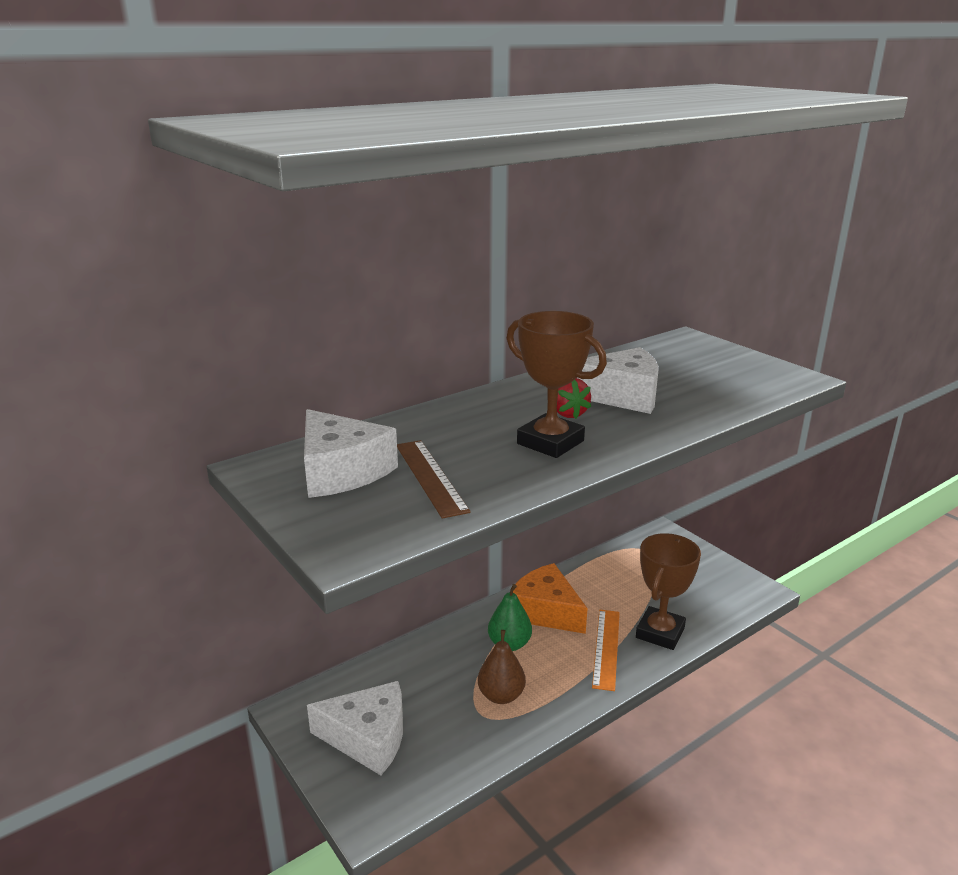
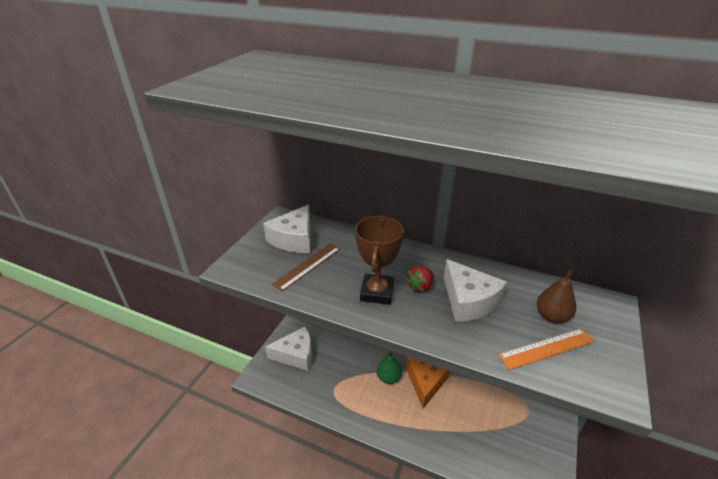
camera: 60 degrees right, 10 degrees up
white cheese [307,681,403,775] -> white cheese turned 75 degrees counterclockwise [265,327,312,371]
brown pear [478,630,526,704] -> brown pear moved to [537,270,576,323]
orange ruler [592,610,620,691] -> orange ruler moved to [498,328,595,370]
brown trophy [636,533,701,650] -> none

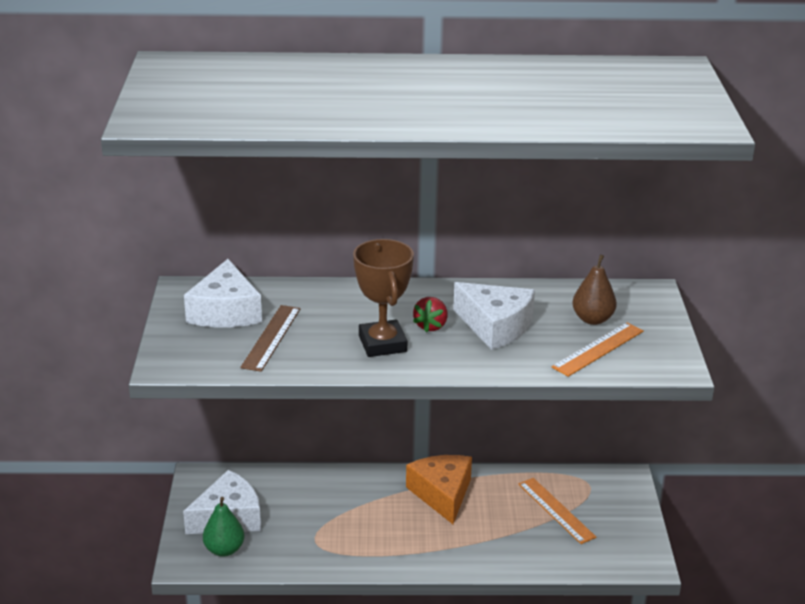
camera: 25 degrees left, 5 degrees down
green pear [377,352,402,384] -> green pear moved to [203,497,244,557]
none -> orange ruler [518,478,596,544]

